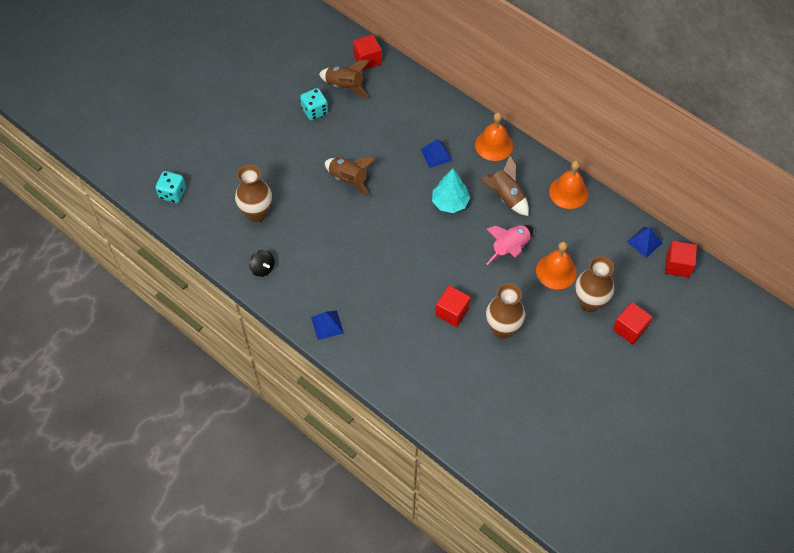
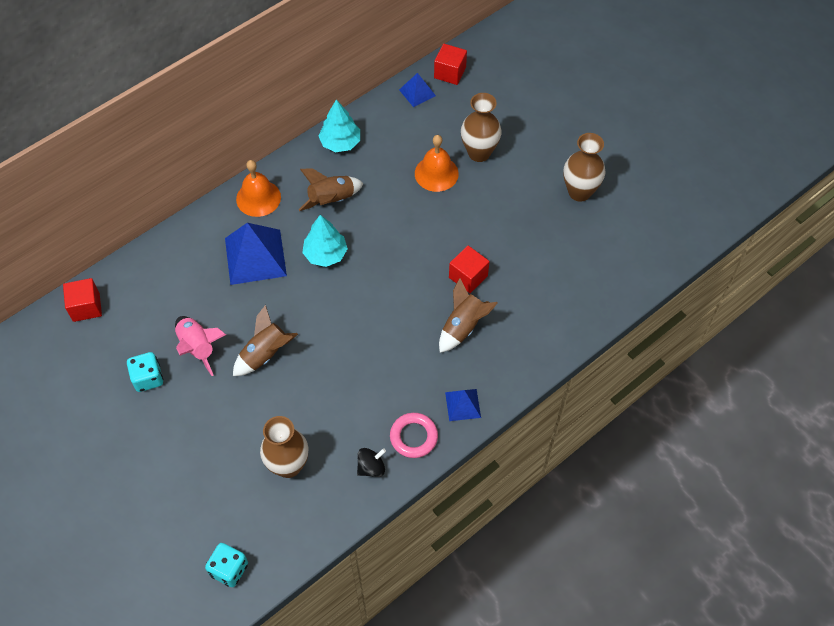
camera: 80 degrees left, 0 degrees up
brown rocket [319,60,370,98] -> brown rocket moved to [439,278,498,353]
blue pyramid [421,139,452,168] -> blue pyramid [225,223,287,285], size x1.90
pink rocket [486,225,533,265] -> pink rocket moved to [175,316,226,376]
brown vase [486,283,525,339] -> brown vase moved to [563,133,605,202]
orange bell [549,160,588,209] -> turquoise tree [318,99,360,152]
red cube [613,302,652,345] -> none
none -> pink ring [390,413,438,458]

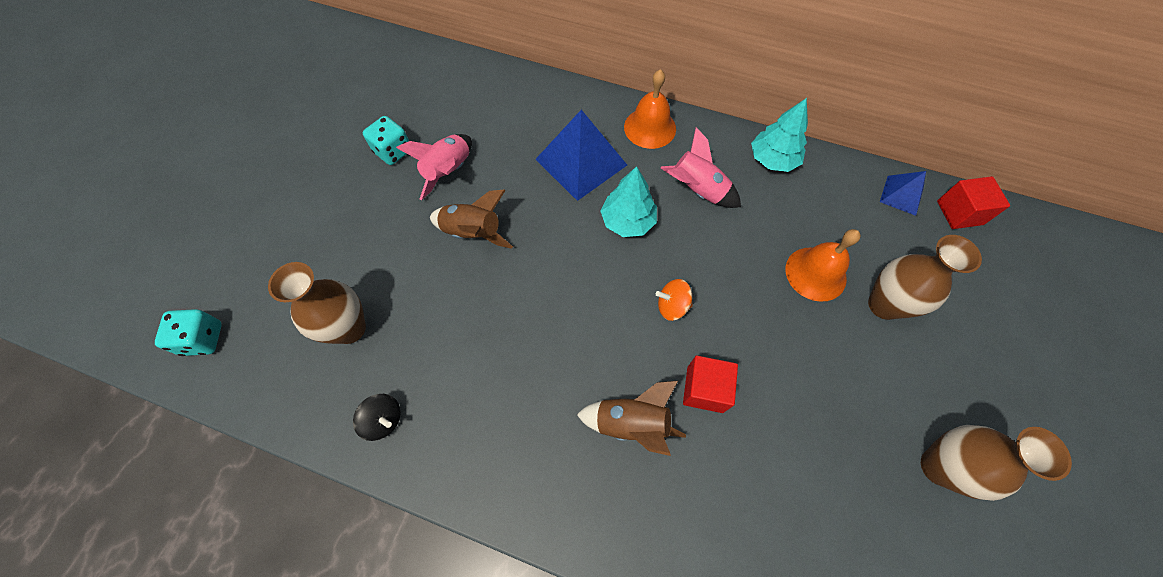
camera: 60 degrees right, 5 degrees up
red cube [63,278,102,322] -> none
brown rocket [298,168,363,211] -> pink rocket [661,127,741,208]
pink ring [390,413,438,458] -> none
blue pyramid [445,389,481,421] -> none
none -> orange spinning top [656,279,693,321]

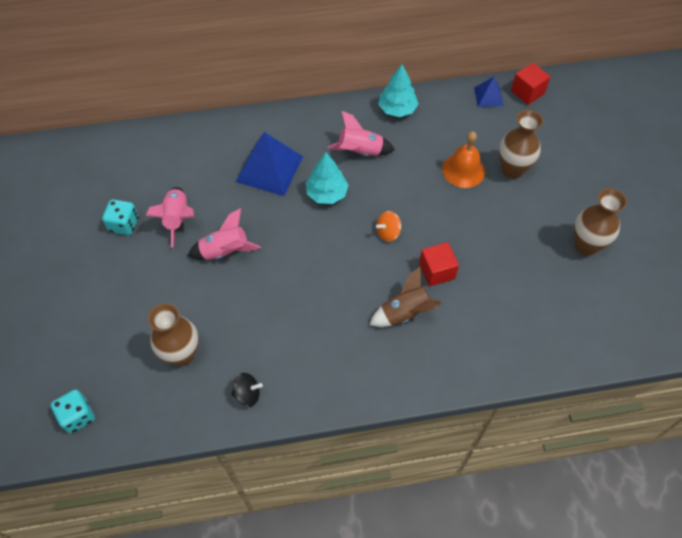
camera: 30 degrees left, 5 degrees down
brown rocket [430,190,513,249] -> pink rocket [188,208,261,260]
orange bell [624,69,676,149] -> none

